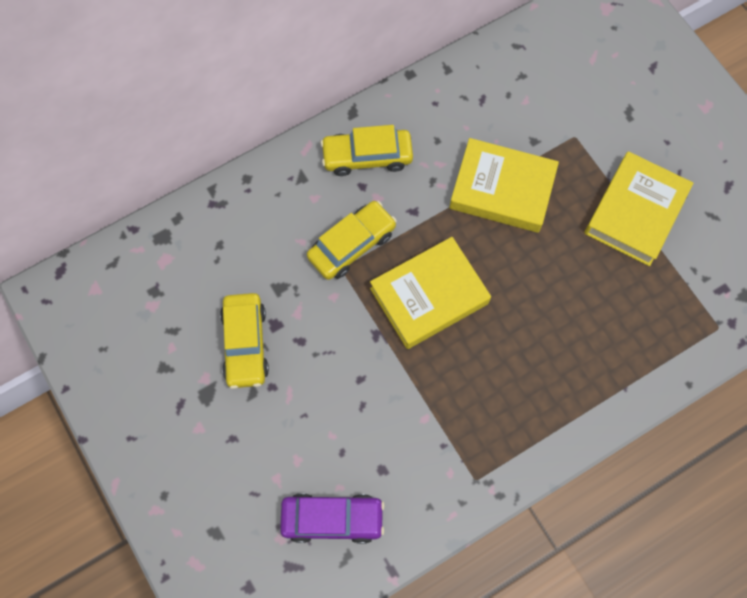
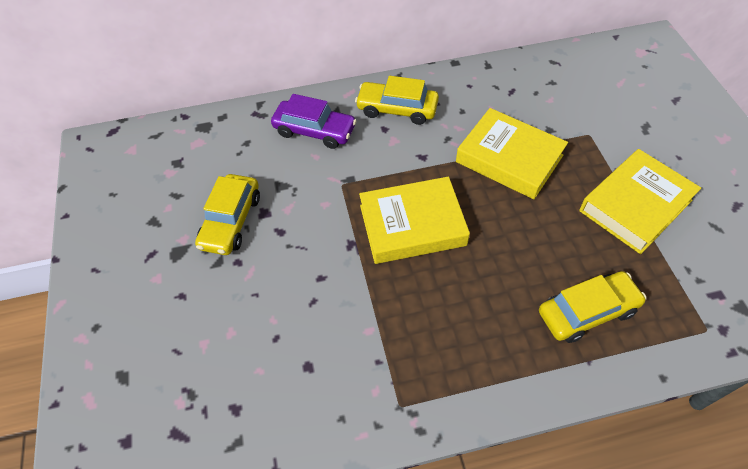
camera: 20 degrees right, 15 degrees down
purple car [280,493,384,544] -> purple car moved to [271,94,356,149]
yellow car [307,201,397,280] -> yellow car moved to [539,271,646,343]

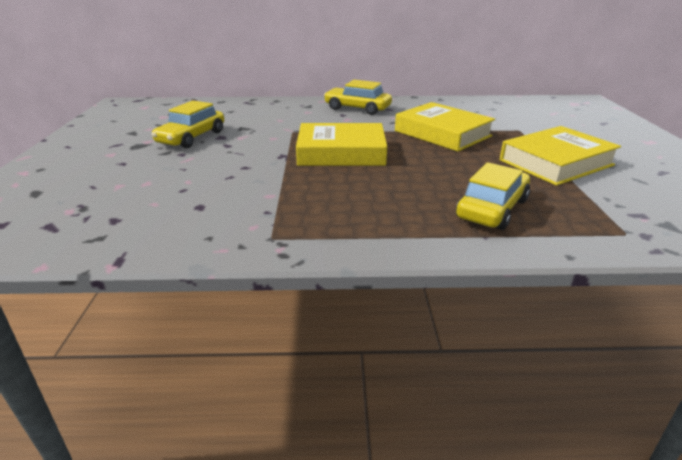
camera: 10 degrees right, 25 degrees down
purple car [271,94,356,149] -> none
yellow car [539,271,646,343] -> yellow car turned 45 degrees counterclockwise [456,162,530,230]

